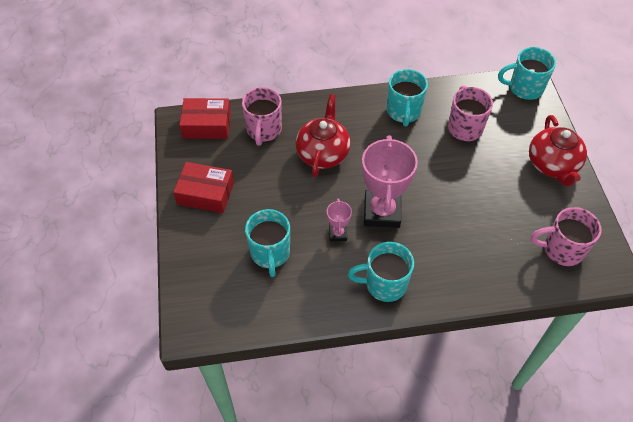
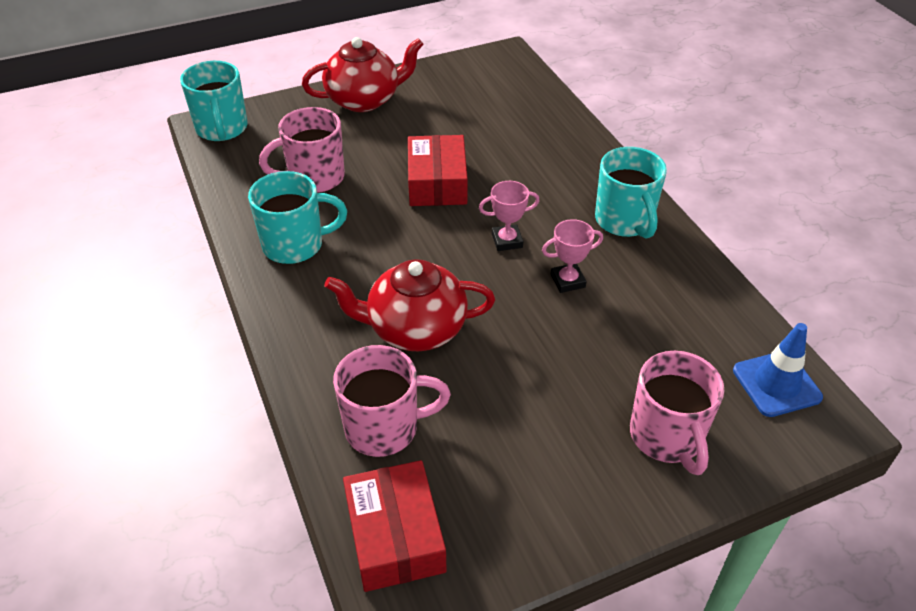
camera: 105 degrees left, 10 degrees down
red box [173,162,234,213] -> red box moved to [408,135,468,206]
turquoise mug [245,209,290,277] -> none
pink trophy [362,135,418,228] -> pink trophy [479,181,540,251], size x0.47
pink mug [531,207,602,266] -> pink mug moved to [630,351,724,475]
none -> blue traffic cone [733,323,823,417]

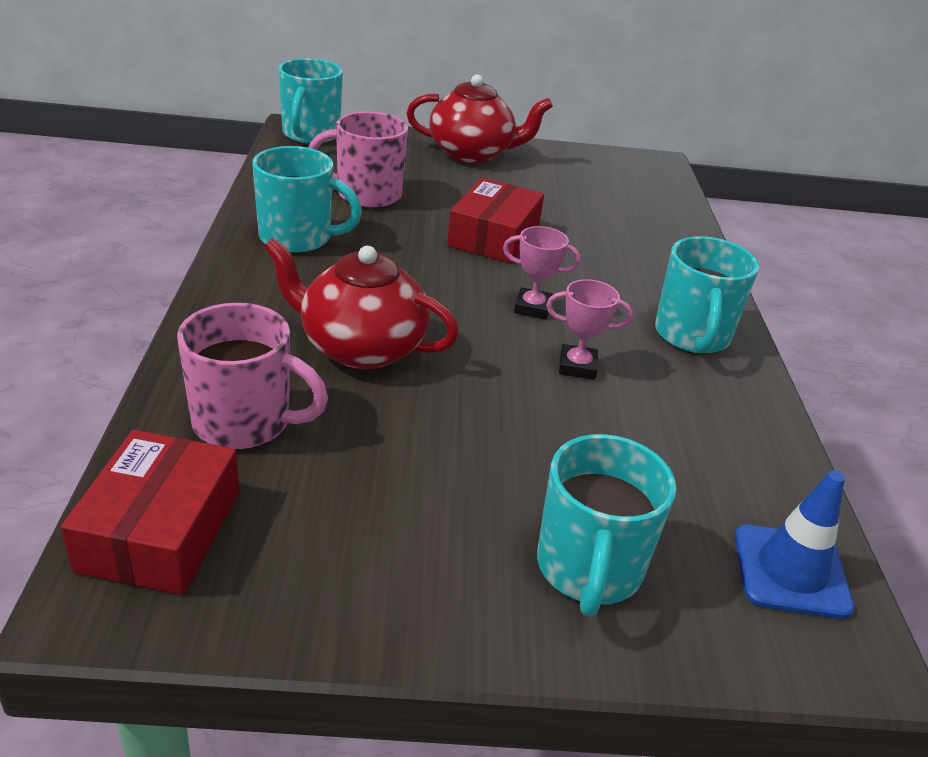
camera: 20 degrees right, 10 degrees down
pink mug [630,351,724,475] -> turquoise mug [537,434,676,617]

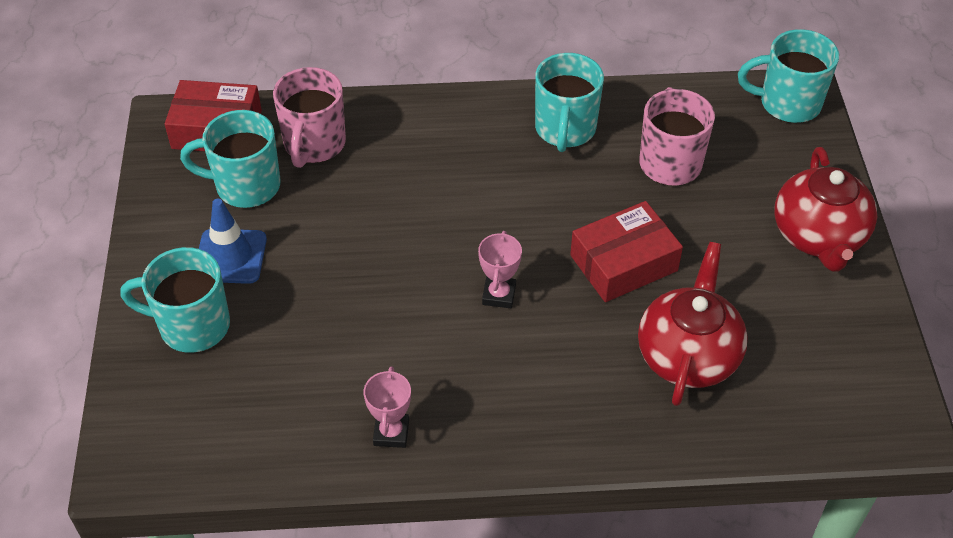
camera: 90 degrees right, 15 degrees up
red teapot [264,238,459,370] -> red teapot moved to [638,242,748,406]
red box [447,178,544,263] -> red box turned 45 degrees counterclockwise [570,201,683,302]
pink trophy [546,279,633,380] -> pink trophy moved to [363,366,411,448]
turquoise mug [655,236,759,354] -> turquoise mug moved to [180,110,281,208]
blue traffic cone [735,471,854,619] -> blue traffic cone moved to [199,199,267,284]

